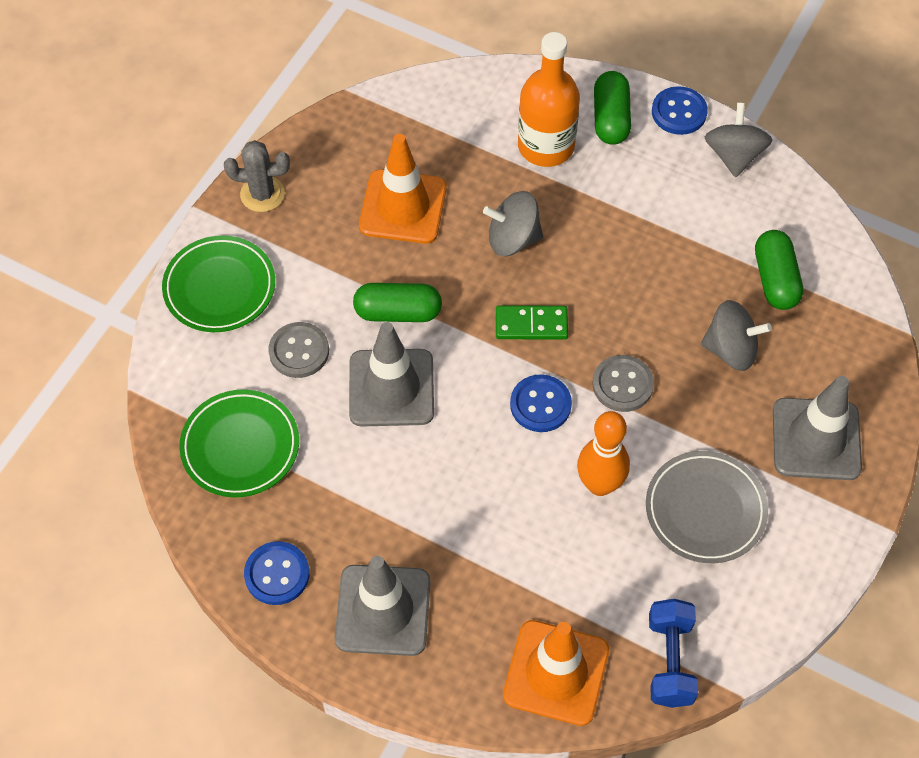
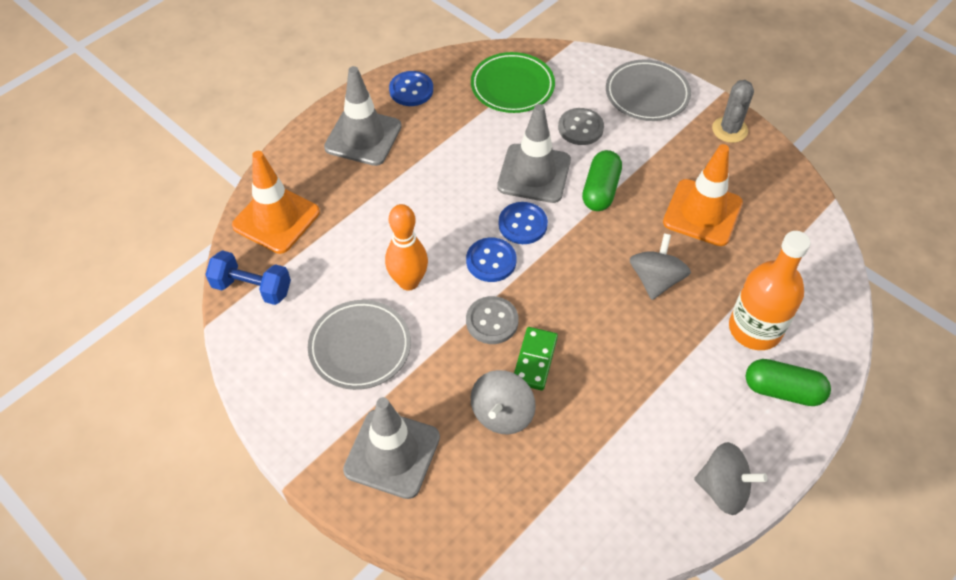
camera: 105 degrees right, 5 degrees down
green plate [162,235,275,332] -> grey plate [606,60,691,121]
green domino [496,305,568,340] -> green domino moved to [514,327,558,391]
blue button [652,86,708,135] -> blue button moved to [499,202,548,244]
green capsule [755,230,803,310] -> none

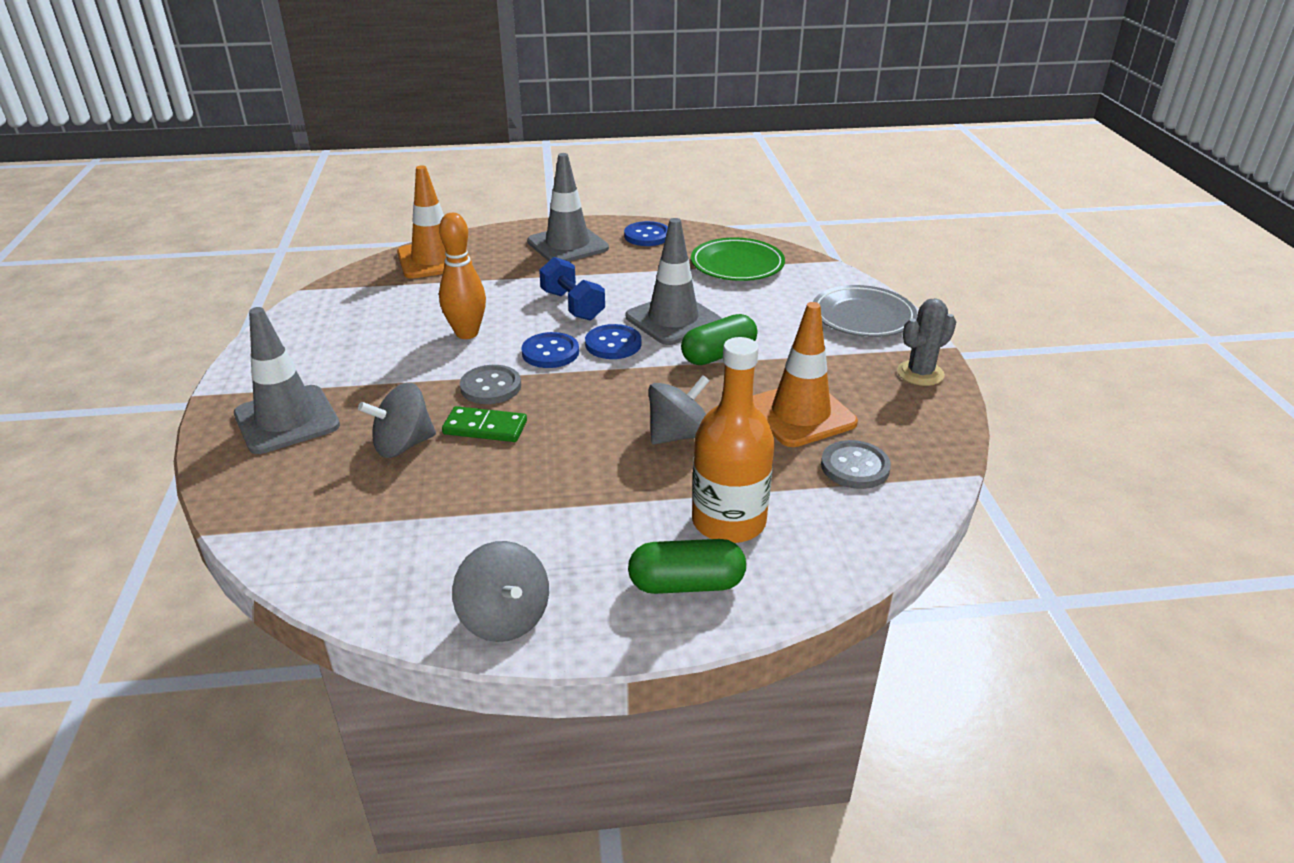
camera: 40 degrees right, 20 degrees down
blue dumbbell [205,250,291,305] -> blue dumbbell moved to [539,257,605,321]
grey plate [308,300,411,390] -> none
green domino [514,327,558,391] -> green domino turned 45 degrees clockwise [442,406,527,442]
grey button [558,108,604,145] -> grey button moved to [821,440,891,489]
green capsule [746,359,831,406] -> green capsule turned 60 degrees counterclockwise [628,539,746,594]

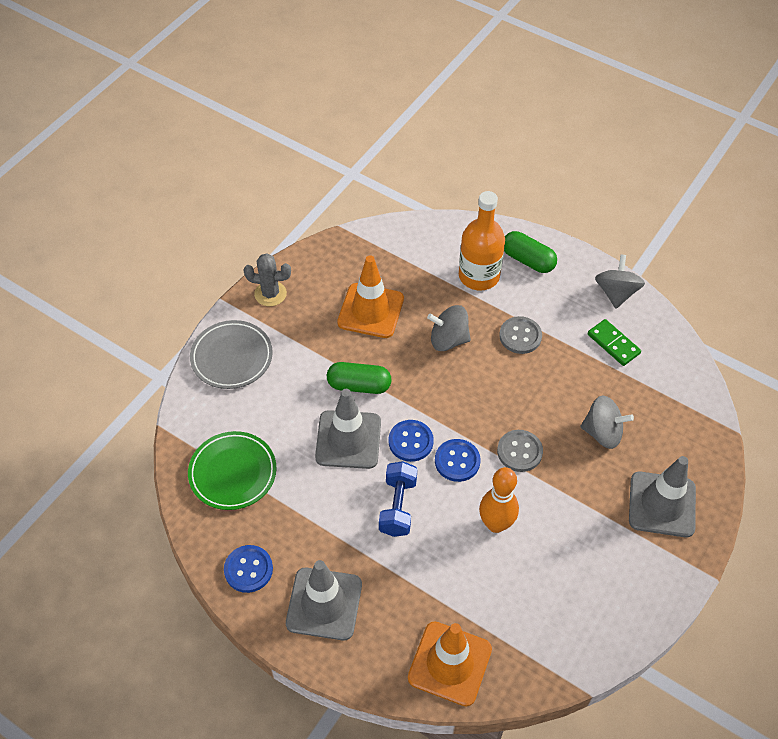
camera: 140 degrees left, 20 degrees up
green domino [442,406,527,442] -> green domino moved to [588,319,641,366]
grey button [821,440,891,489] -> grey button moved to [499,316,542,354]

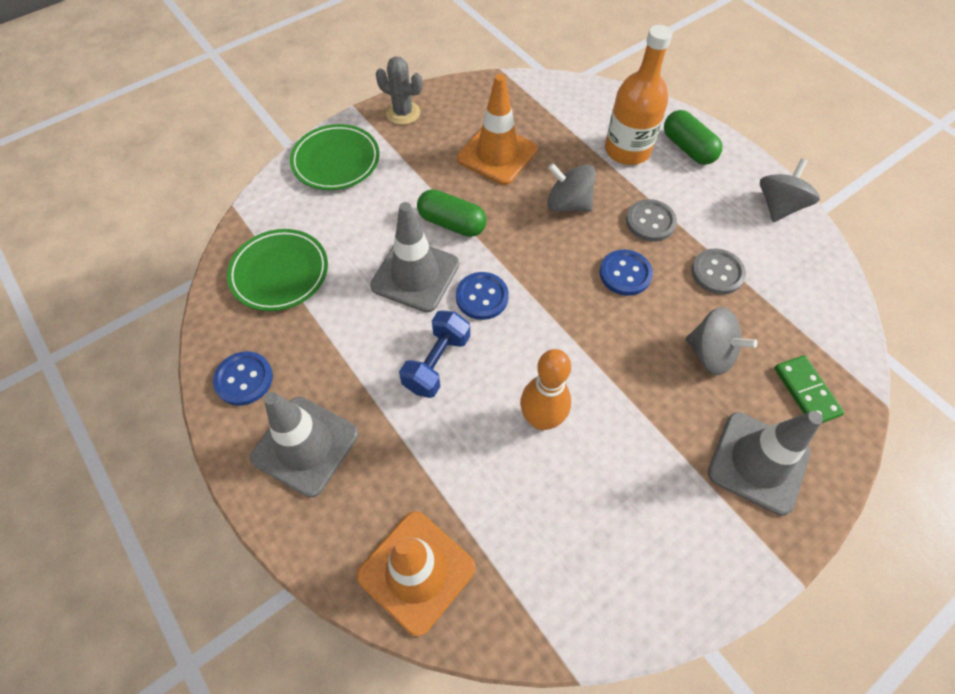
camera: 20 degrees right, 5 degrees up
grey plate [190,320,273,389] -> green plate [290,124,380,190]
blue button [435,439,481,482] -> blue button moved to [600,250,653,296]
grey button [497,430,543,472] -> grey button moved to [691,249,746,295]
green domino [588,319,641,366] -> green domino moved to [774,355,844,424]

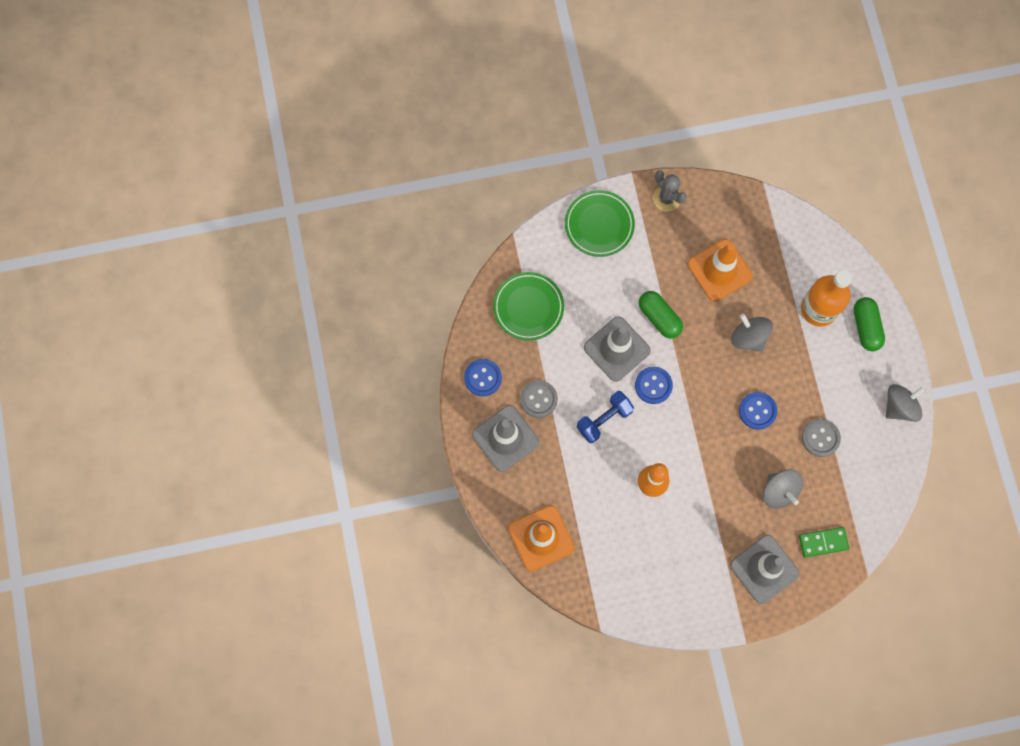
camera: 25 degrees right, 15 degrees up
grey button [626,199,677,242] -> grey button moved to [520,380,558,418]
green domino [774,355,844,424] -> green domino turned 75 degrees clockwise [799,527,849,557]

